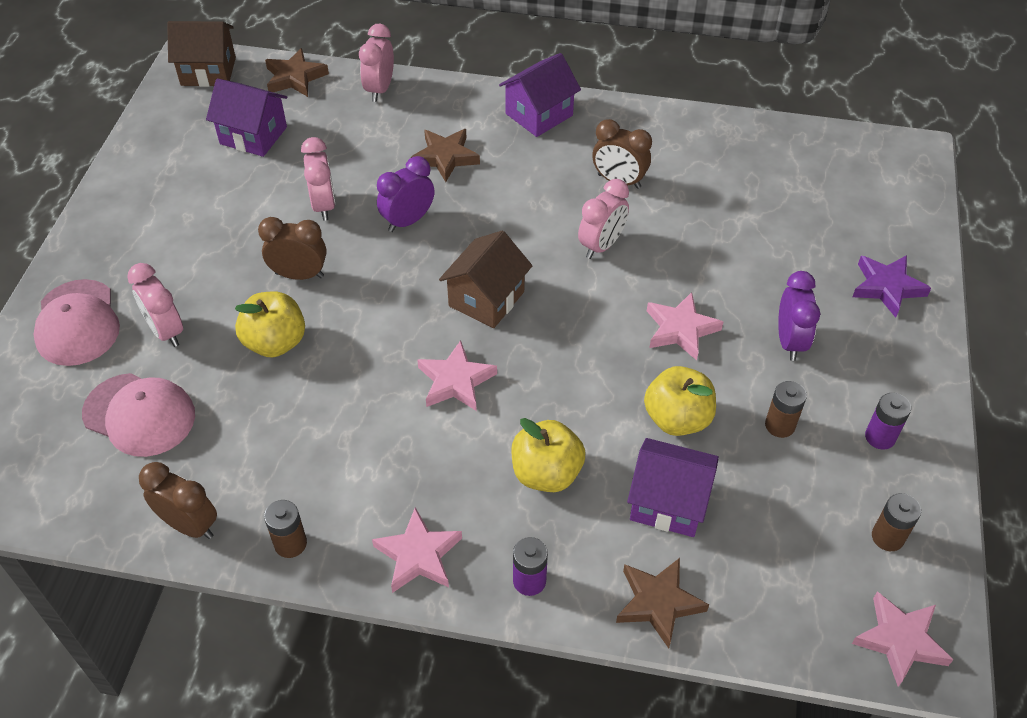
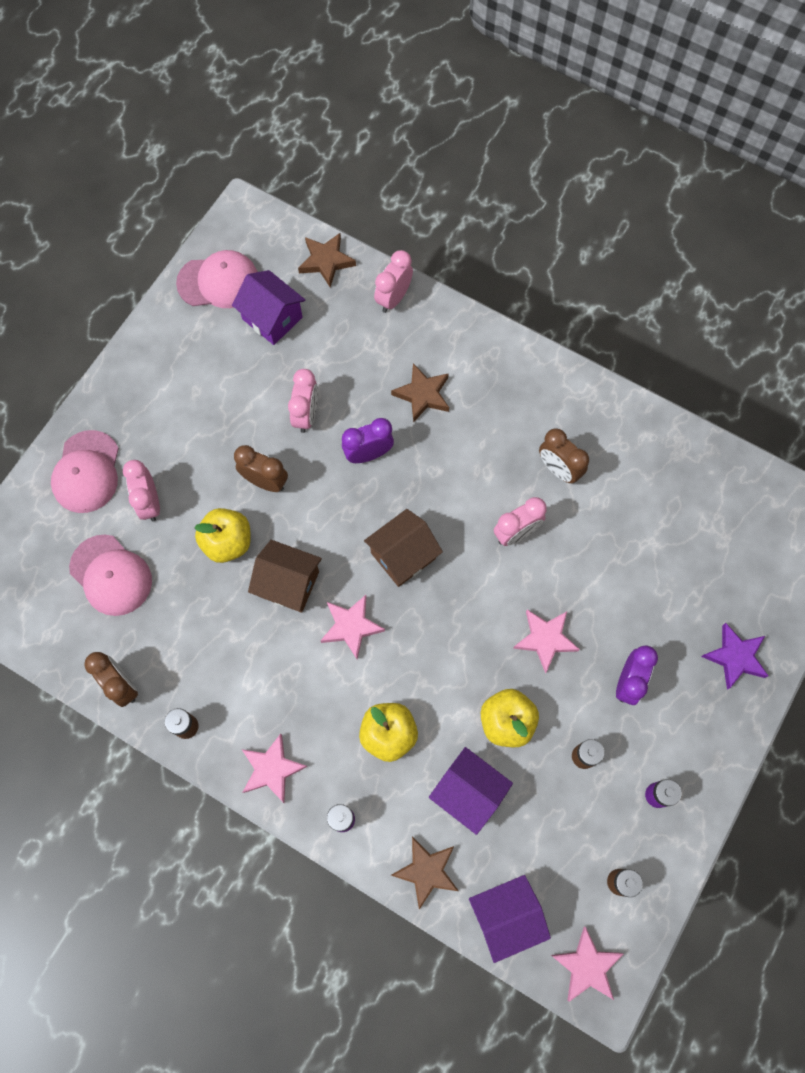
camera: 20 degrees right, 20 degrees up
brown house [167,21,236,87] -> brown house moved to [248,540,322,613]
purple house [499,53,581,137] -> purple house moved to [469,875,551,963]
none -> pink cap [176,250,258,308]

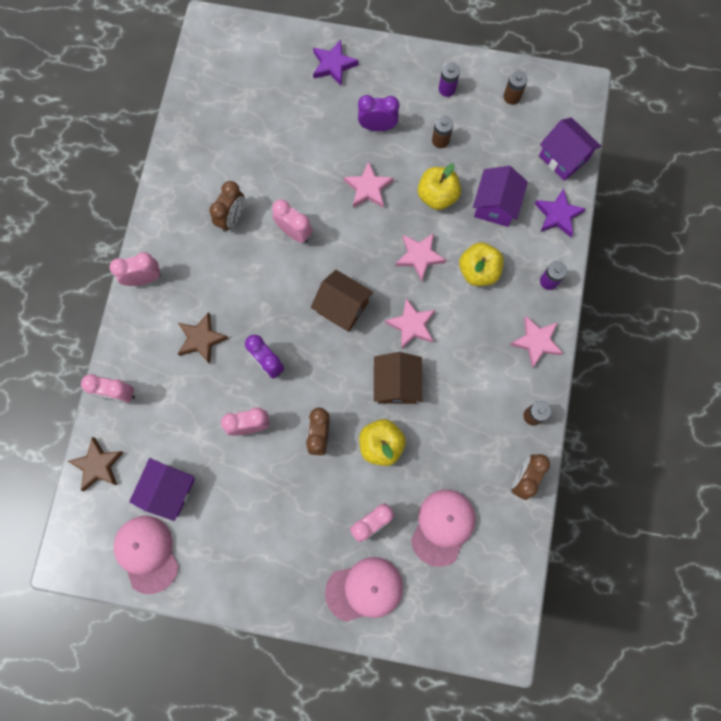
camera: 110 degrees left, 5 degrees up
brown star [391,837,458,910] -> purple star [535,188,586,237]
pink star [551,927,623,1002] -> pink star moved to [395,233,446,281]
none -> pink clock [110,252,161,286]

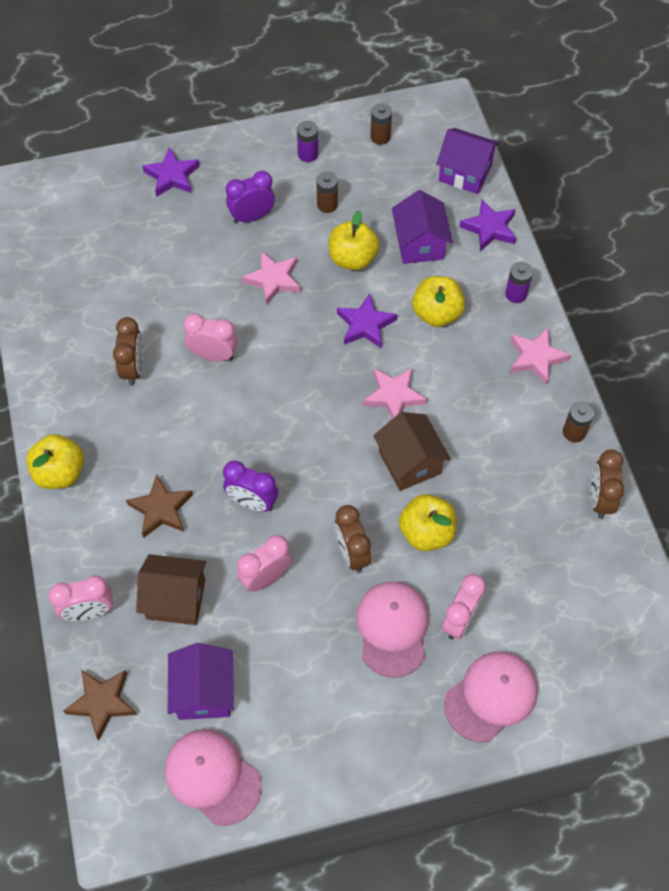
camera: 25 degrees left, 15 degrees down
pink clock [110,252,161,286] -> yellow apple [26,434,84,489]
brown house [311,270,373,332] -> brown house moved to [136,554,206,625]
pink star [395,233,446,281] -> purple star [337,293,397,349]
pink cap [411,490,476,567] -> pink cap moved to [356,582,429,678]

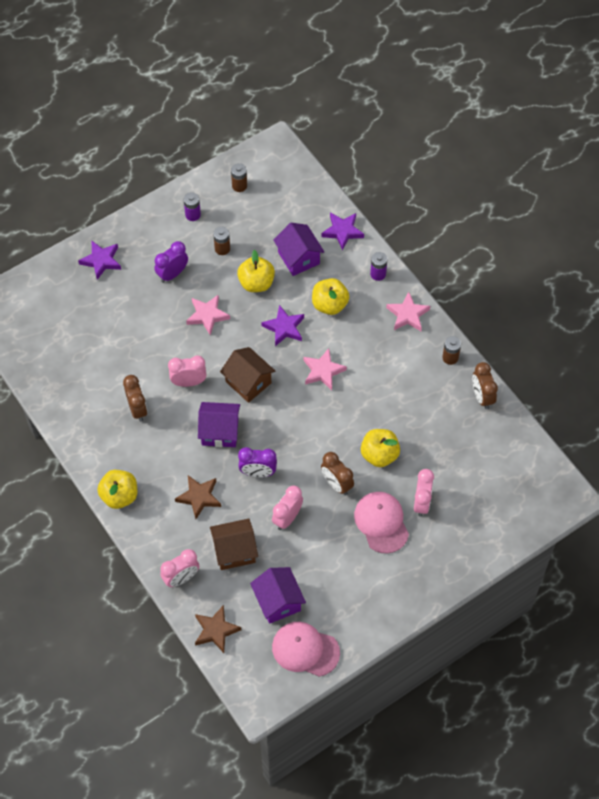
camera: 20 degrees left, 0 degrees up
brown house [373,412,451,491] -> brown house moved to [220,347,275,403]
purple house [436,128,500,194] -> purple house moved to [198,402,240,447]
pink cap [444,652,538,743] -> none

